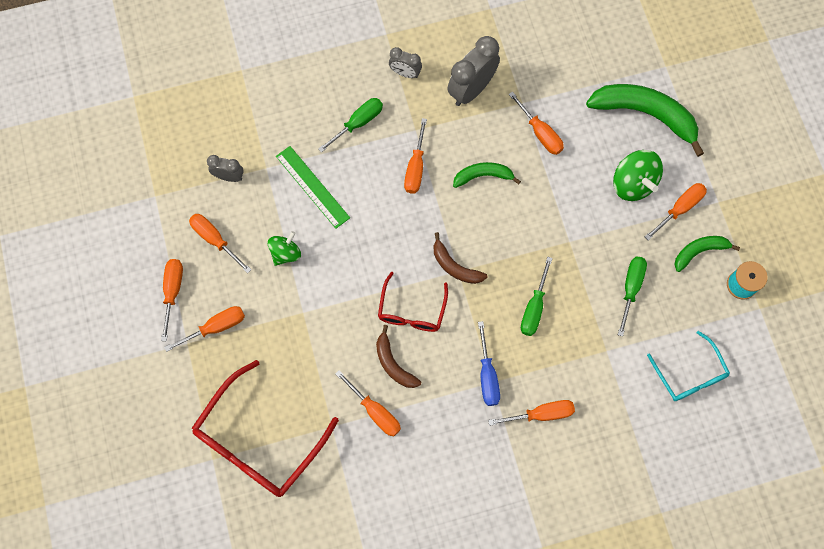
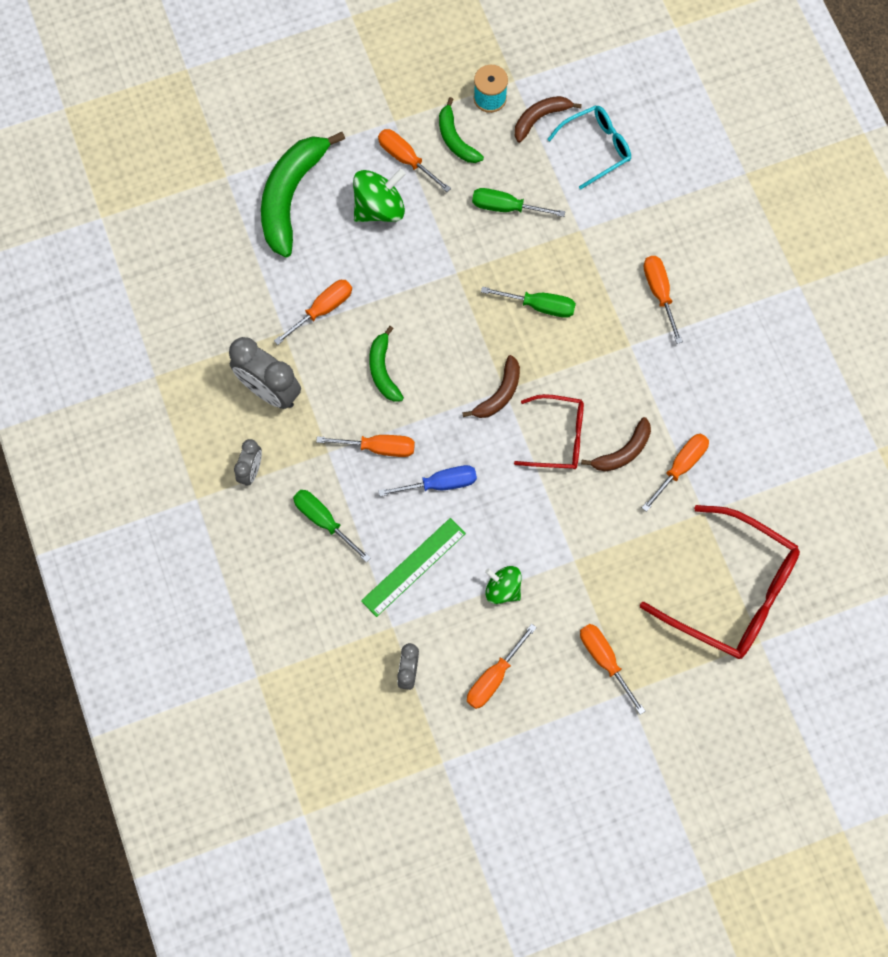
camera: 95 degrees left, 0 degrees up
orange screwdriver [161,259,183,341] -> none
blue screwdriver [478,321,500,406] -> blue screwdriver moved to [378,465,477,497]
none -> brown banana [515,96,582,143]

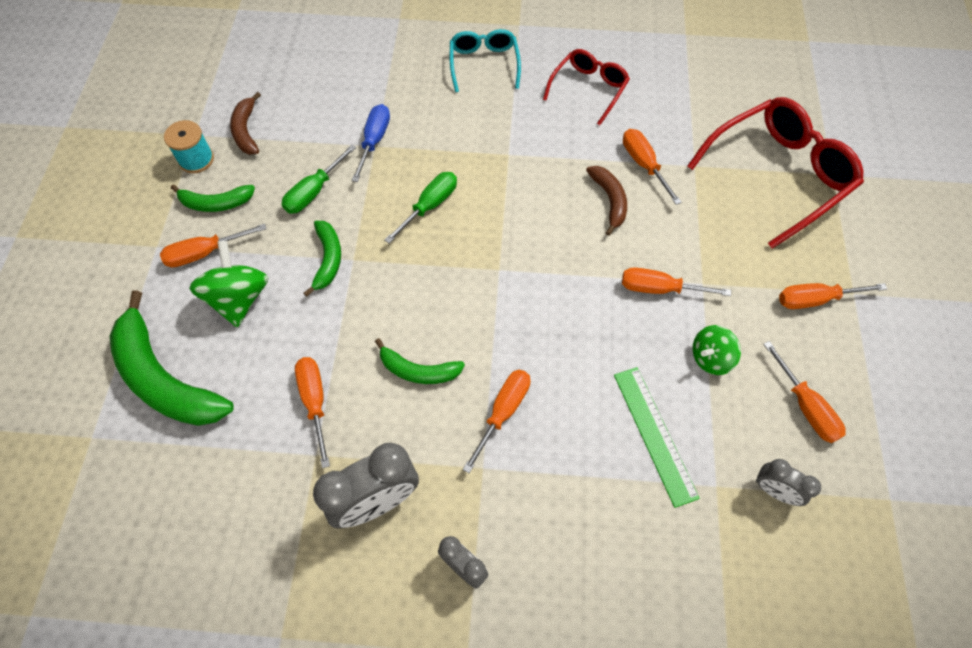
camera: 65 degrees left, 10 degrees down
green screwdriver [293,490,371,562] -> none
blue screwdriver [378,465,477,497] -> blue screwdriver moved to [351,104,390,182]
brown banana [462,355,520,418] -> none
red glasses [514,394,584,469] -> red glasses moved to [543,49,630,125]
turquoise glasses [547,105,631,190] -> turquoise glasses moved to [450,29,521,92]
orange screwdriver [644,256,683,344] -> orange screwdriver moved to [622,267,731,296]
none -> green banana [303,221,341,297]

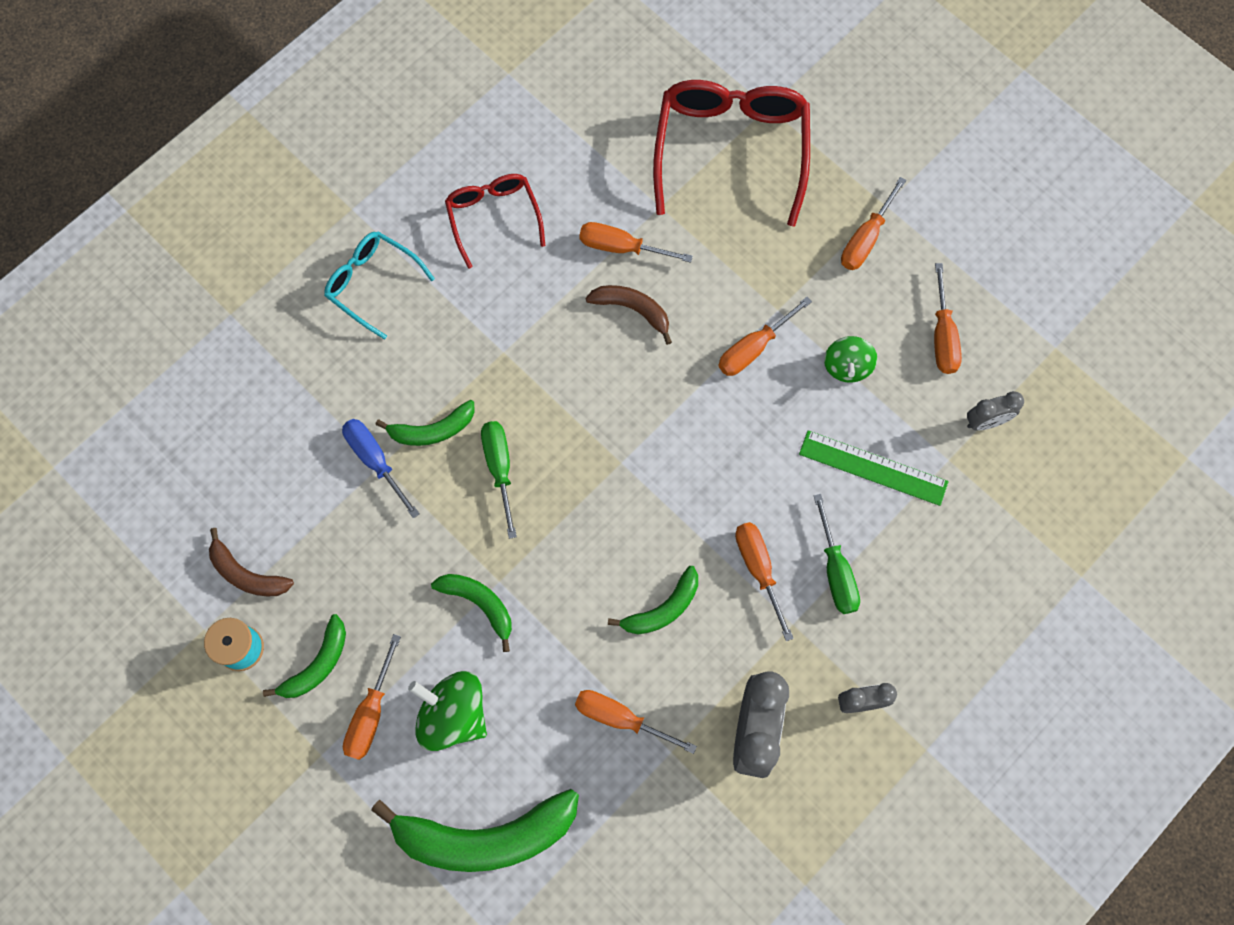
camera: 50 degrees left, 10 degrees up
green screwdriver [281,144,356,214] -> green screwdriver moved to [814,494,860,614]
orange screwdriver [763,341,846,443] -> orange screwdriver turned 75 degrees clockwise [934,263,962,374]
none -> green banana [375,400,475,446]

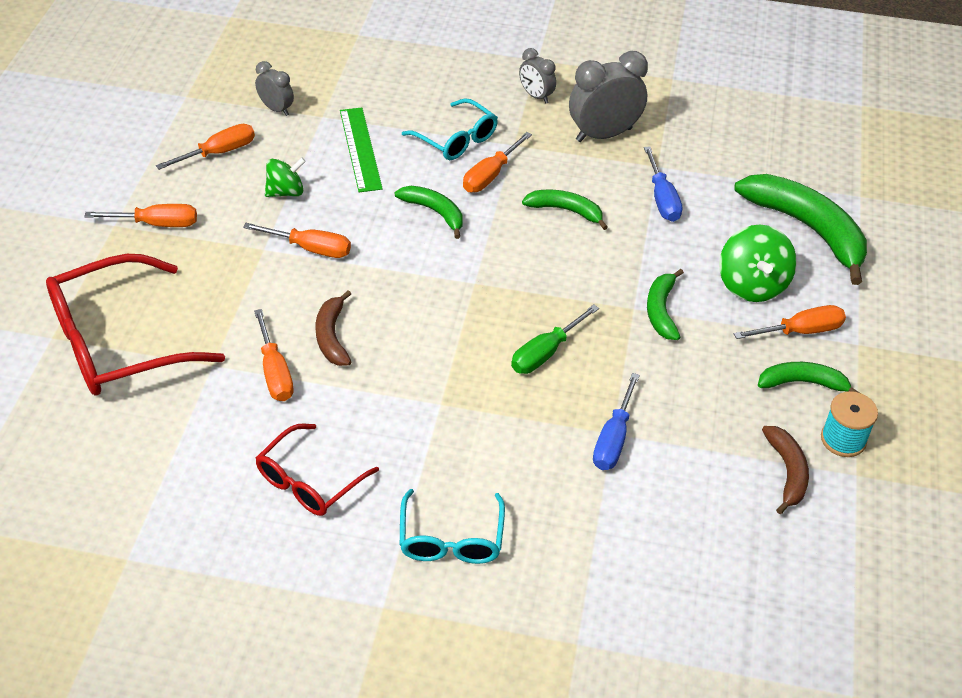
camera: 125 degrees left, 25 degrees down
green banana [375,400,475,446] -> green banana moved to [395,186,463,239]
orange screwdriver [575,690,697,754] -> blue screwdriver [644,146,682,222]
green screwdriver [814,494,860,614] -> turquoise glasses [402,98,498,160]

